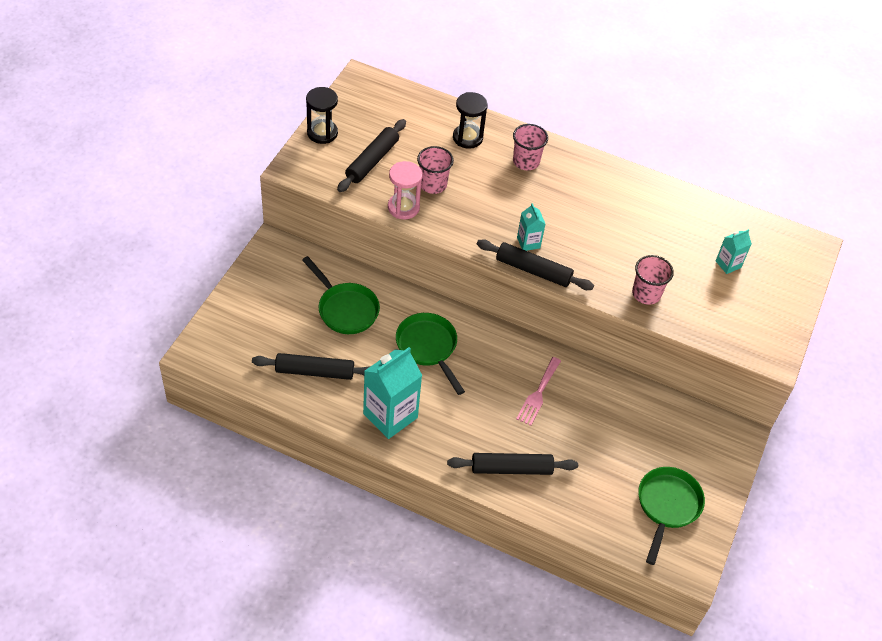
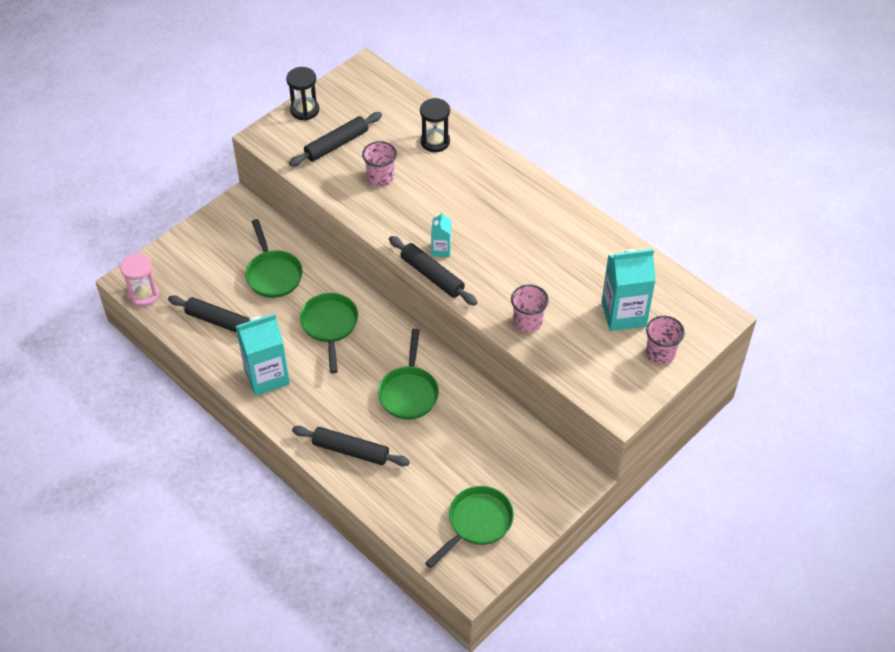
camera: 25 degrees right, 0 degrees up
pink hourglass [388,161,422,219] -> pink hourglass moved to [120,253,159,307]
pink cup [513,124,548,170] -> pink cup moved to [646,316,685,364]
pink fork [516,357,561,426] -> green pan [378,329,439,420]
turquoise carton [716,229,752,274] -> turquoise carton [602,249,656,331], size x1.99

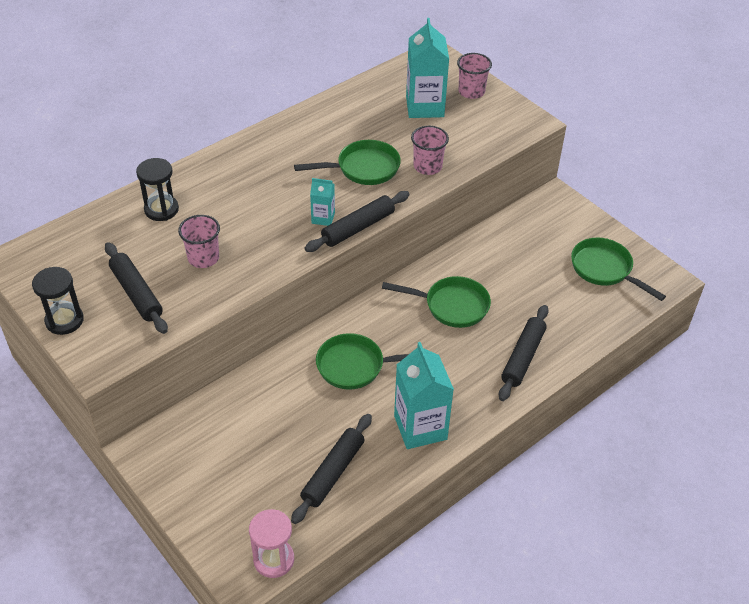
camera: 85 degrees left, 5 degrees down
green pan [245,219,303,298] -> green pan moved to [294,140,401,185]

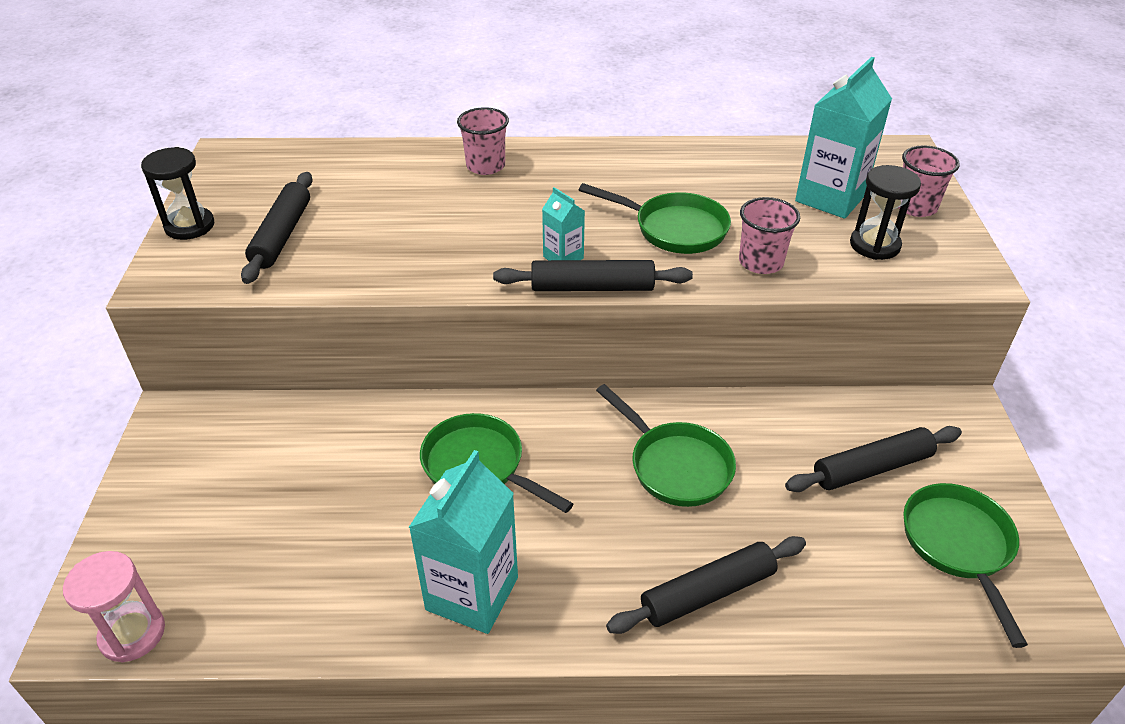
camera: 40 degrees right, 5 degrees down
black hourglass [136,158,179,221] -> black hourglass moved to [850,165,921,260]
pink cup [178,215,220,268] -> pink cup moved to [457,107,509,175]
black rolling pin [291,414,372,524] -> black rolling pin moved to [785,426,962,492]

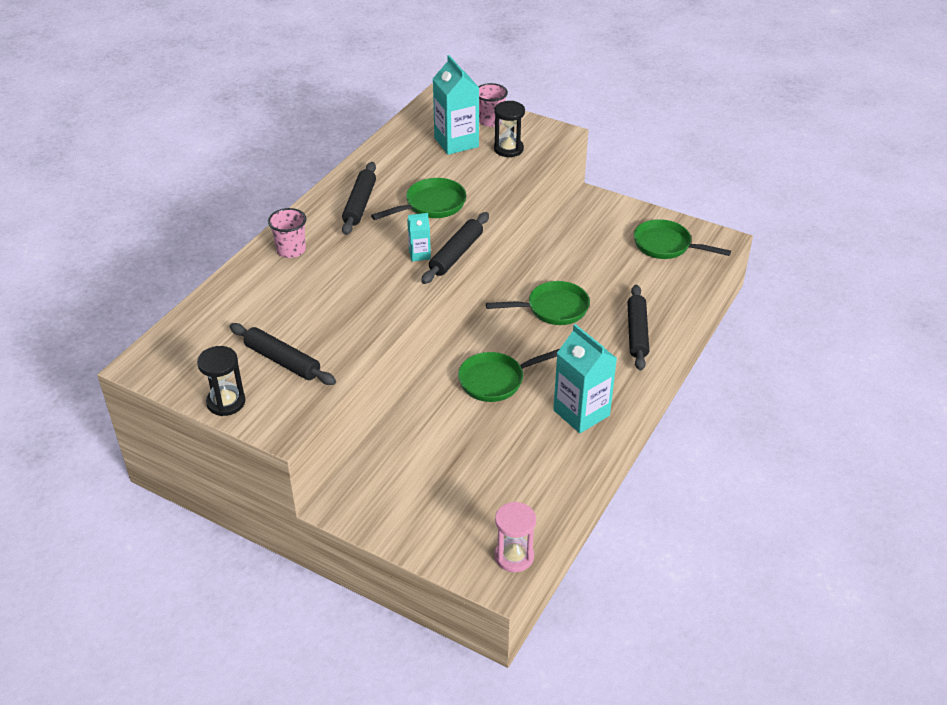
camera: 60 degrees left, 0 degrees up
pink cup [739,197,800,274] -> none
black rolling pin [785,426,962,492] -> black rolling pin moved to [342,162,376,235]

